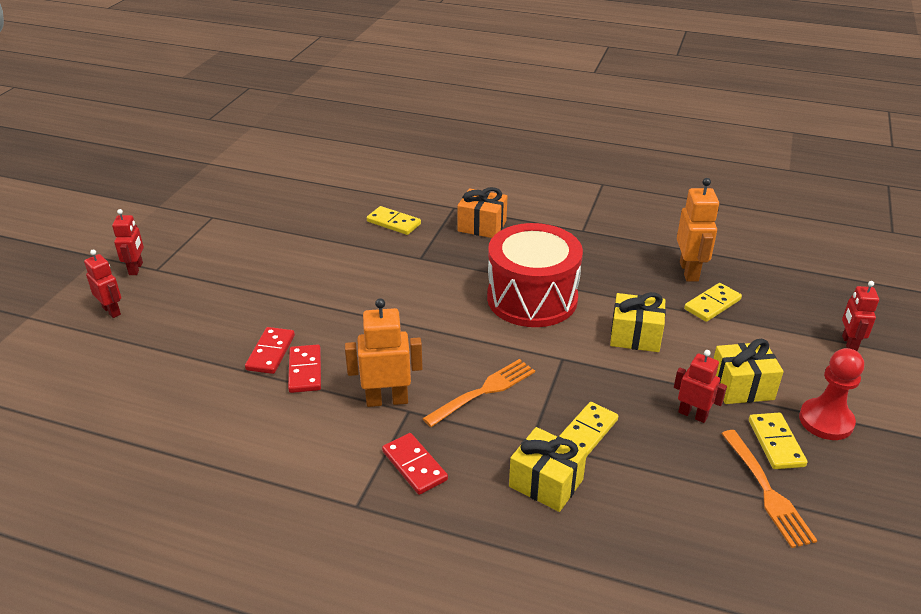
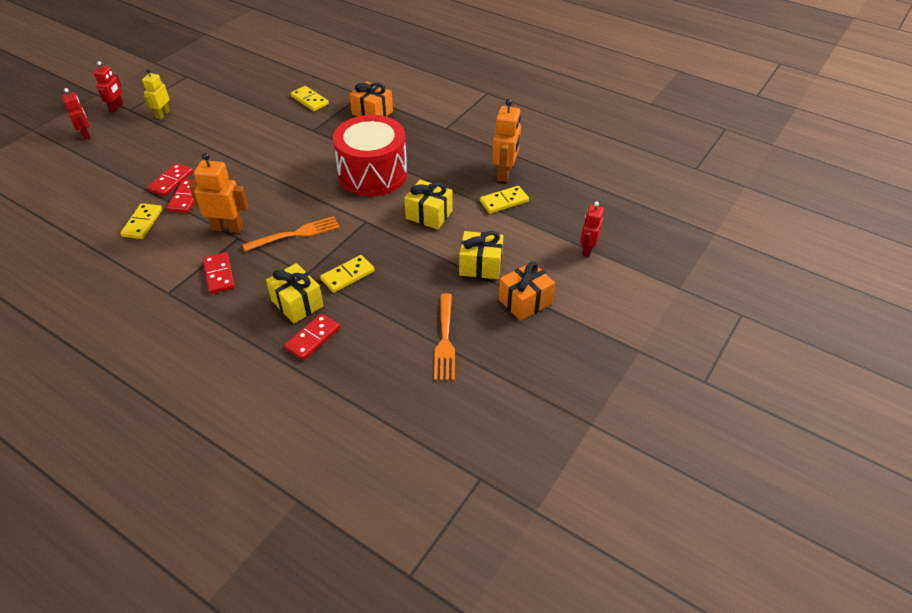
camera: 15 degrees right, 10 degrees up
red robot [674,350,727,423] -> none
yellow domino [749,413,807,469] -> yellow domino moved to [120,203,162,239]
red pawn [799,348,864,440] -> orange gift [499,262,555,321]
none -> yellow robot [142,69,170,120]
none -> red domino [284,313,340,360]

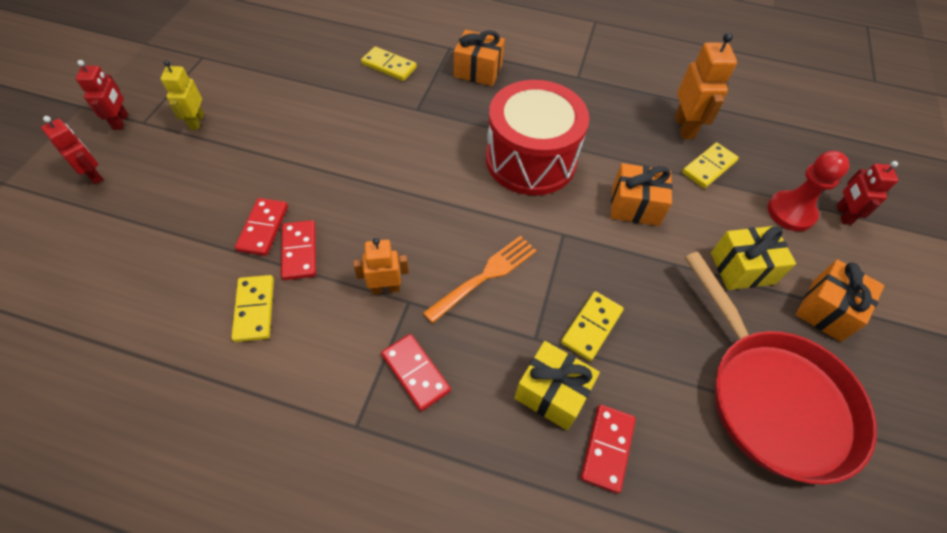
camera: 20 degrees left, 10 degrees up
orange robot [189,153,249,233] -> orange robot [353,238,409,294], size x0.66
yellow gift [404,180,453,230] -> orange gift [611,163,673,226]
orange fork [434,293,455,380] -> red pan [684,252,877,485]
none -> red pawn [768,151,850,231]

